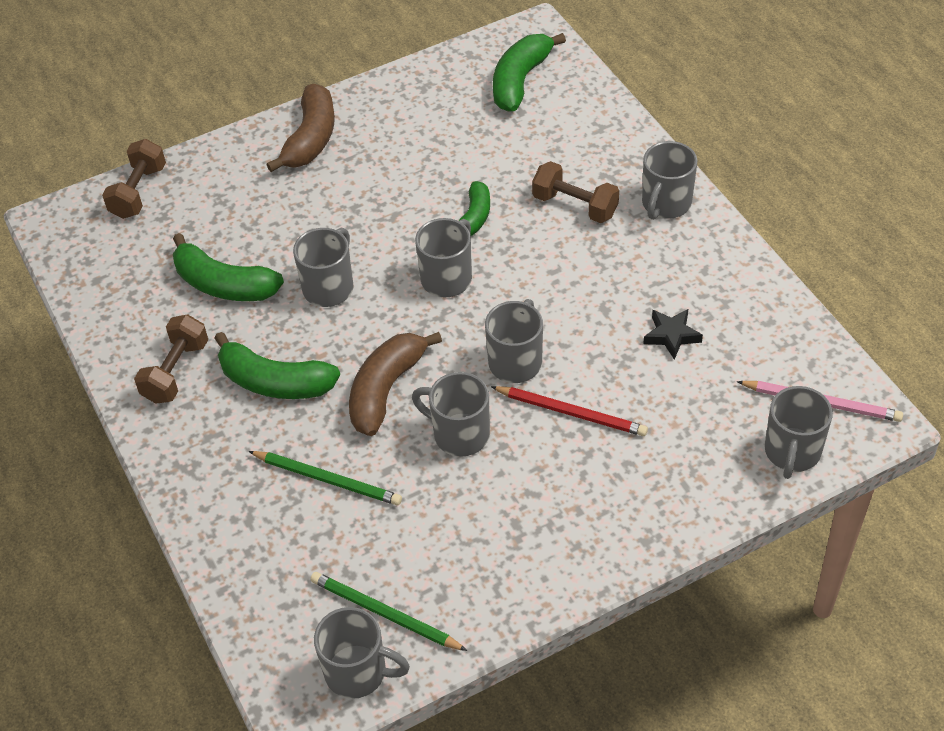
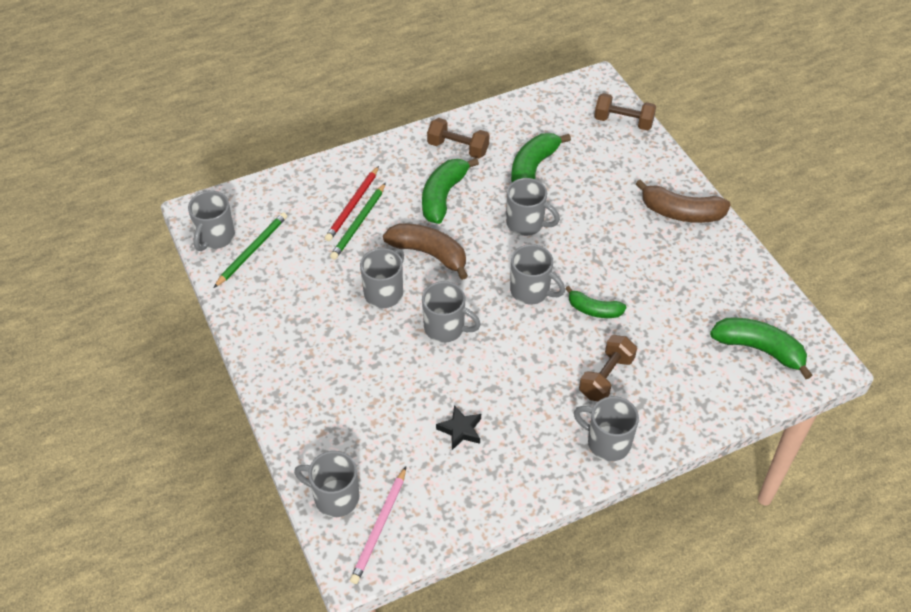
camera: 90 degrees right, 0 degrees up
red pencil [491,386,648,436] -> red pencil moved to [325,166,379,241]

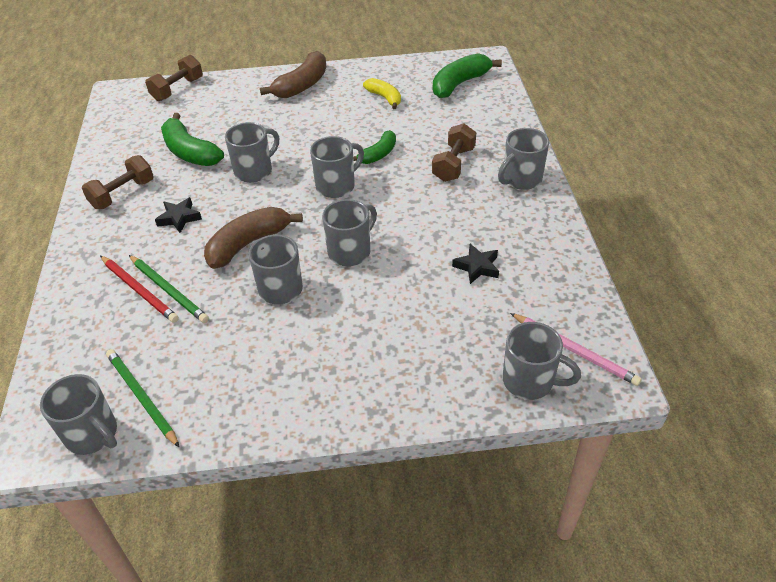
camera: 70 degrees left, 5 degrees down
grey mug [294,451,359,517] -> grey mug turned 105 degrees counterclockwise [503,322,581,400]
green banana [422,158,479,224] -> black star [155,197,202,233]
brown dumbbell [579,335,637,401] -> brown dumbbell turned 60 degrees clockwise [432,123,476,182]
none -> yellow banana [363,78,401,109]

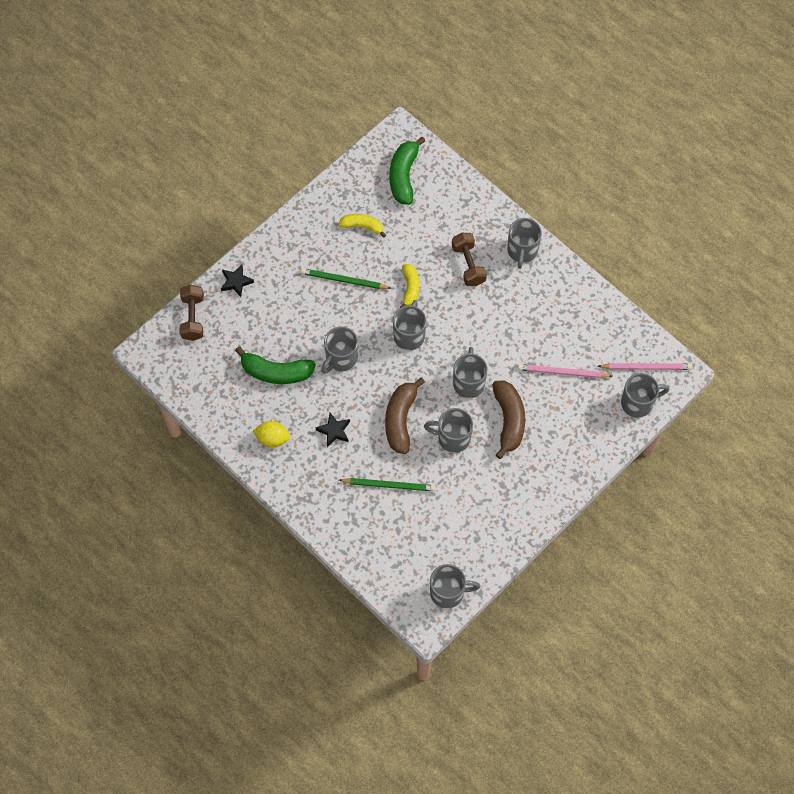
camera: 40 degrees left, 20 degrees up
brown dumbbell [82,155,154,209] -> yellow lemon [253,421,290,447]
red pencil [100,256,179,323] -> none
green pencil [106,349,180,448] -> green pencil moved to [301,268,391,289]
grey mug [225,122,279,183] -> grey mug turned 150 degrees counterclockwise [321,327,358,374]
brown banana [260,51,326,98] -> brown banana moved to [492,381,525,459]
green banana [353,130,396,164] -> yellow banana [400,264,420,308]
black star [452,244,499,284] -> black star moved to [221,265,254,297]
none -> pink pencil [518,364,612,378]

